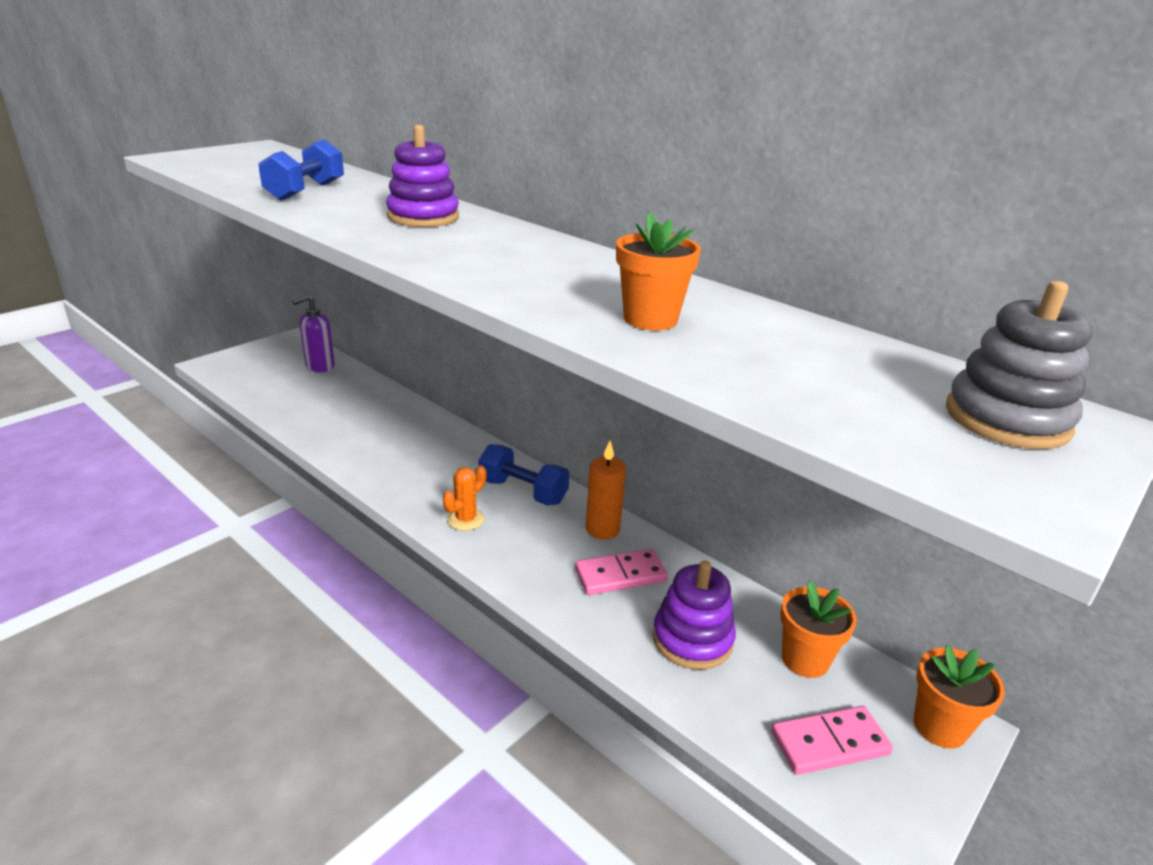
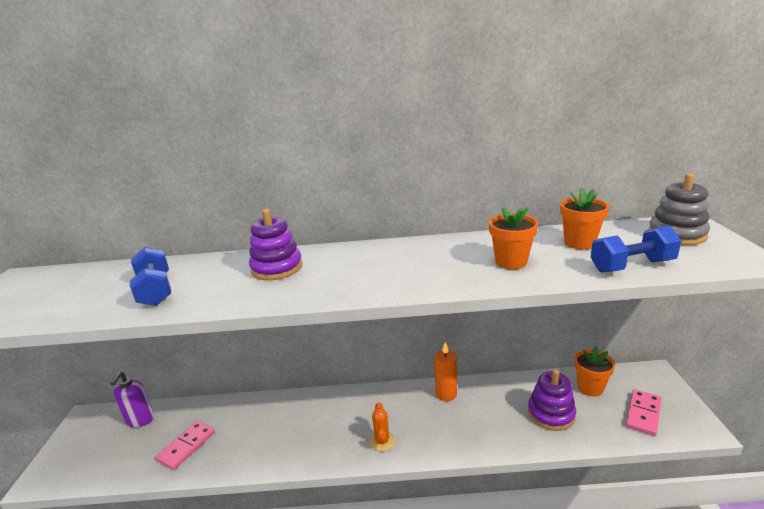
camera: 40 degrees left, 5 degrees down
blue dumbbell [478,444,569,505] -> blue dumbbell moved to [591,226,681,273]
pink domino [575,549,668,595] -> pink domino moved to [156,421,215,470]
orange flower pot [914,645,1005,749] -> orange flower pot moved to [560,187,609,250]

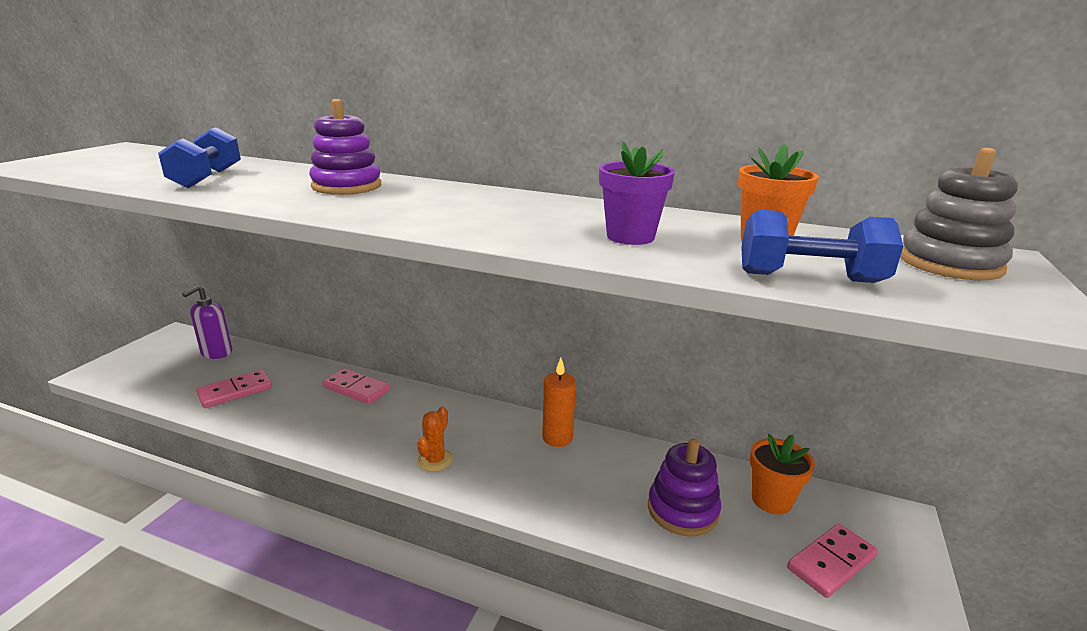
camera: 20 degrees right, 0 degrees up
orange flower pot [489,207,538,269] -> purple flower pot [599,142,675,245]
none -> pink domino [322,368,390,404]

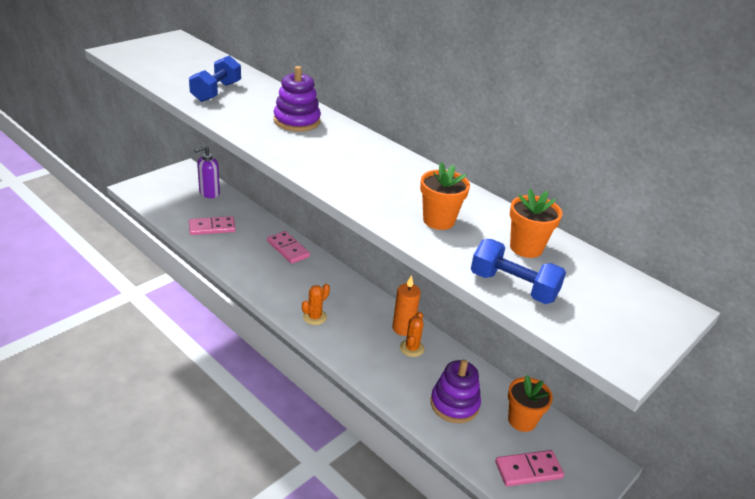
camera: 20 degrees right, 10 degrees up
purple flower pot [599,142,675,245] -> orange flower pot [420,162,470,230]
grey stacking toy [900,148,1018,280] -> none
none -> orange cactus [400,312,424,357]

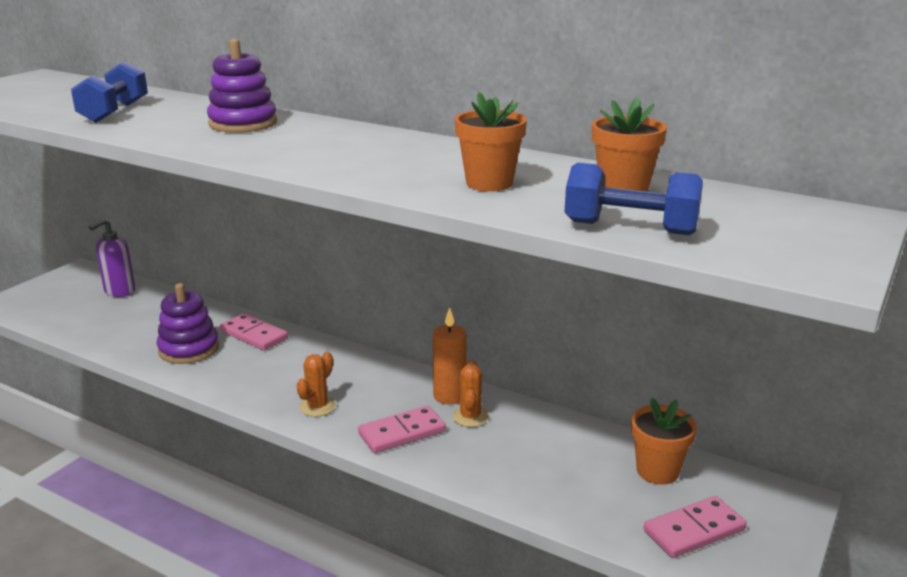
camera: 10 degrees left, 10 degrees down
pink domino [189,216,236,235] -> pink domino moved to [358,405,446,453]
purple stacking toy [431,359,481,423] -> purple stacking toy moved to [157,283,219,364]

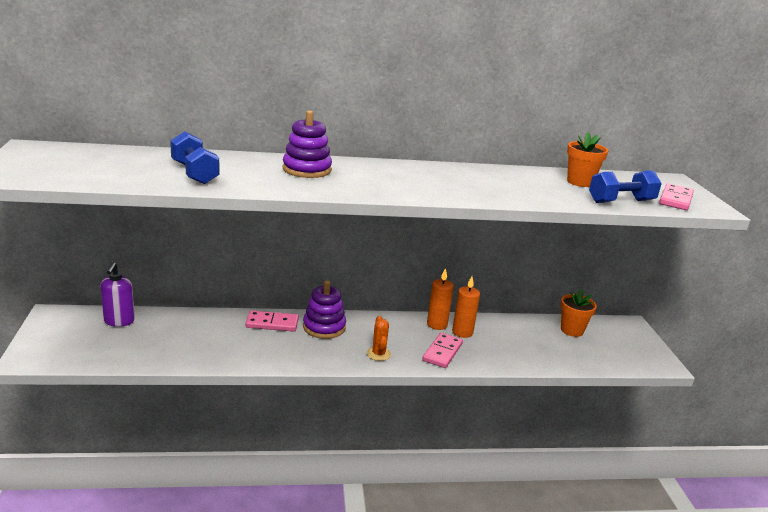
camera: 40 degrees left, 0 degrees up
purple stacking toy [157,283,219,364] -> purple stacking toy moved to [303,281,346,339]
orange cactus [452,359,489,427] -> orange candle [452,276,480,338]
orange flower pot [455,92,527,192] -> none
pink domino [644,496,747,558] -> pink domino moved to [659,183,694,210]

